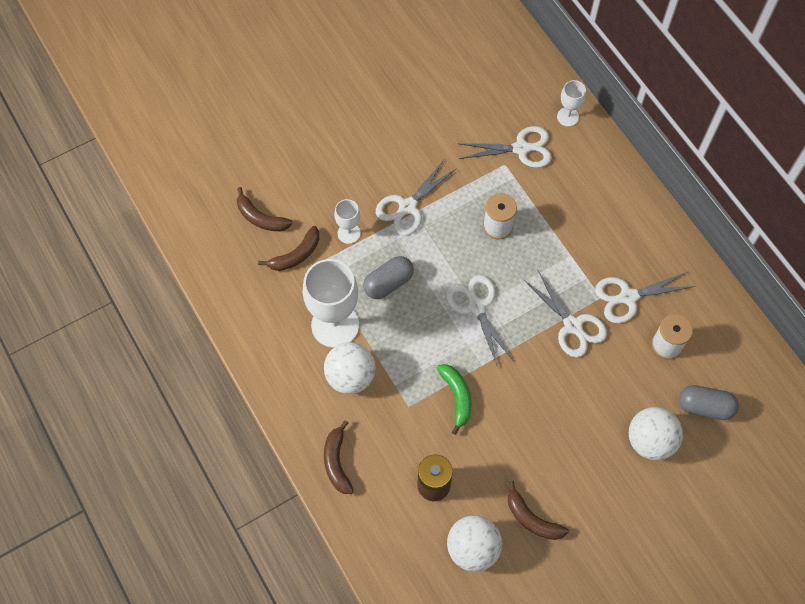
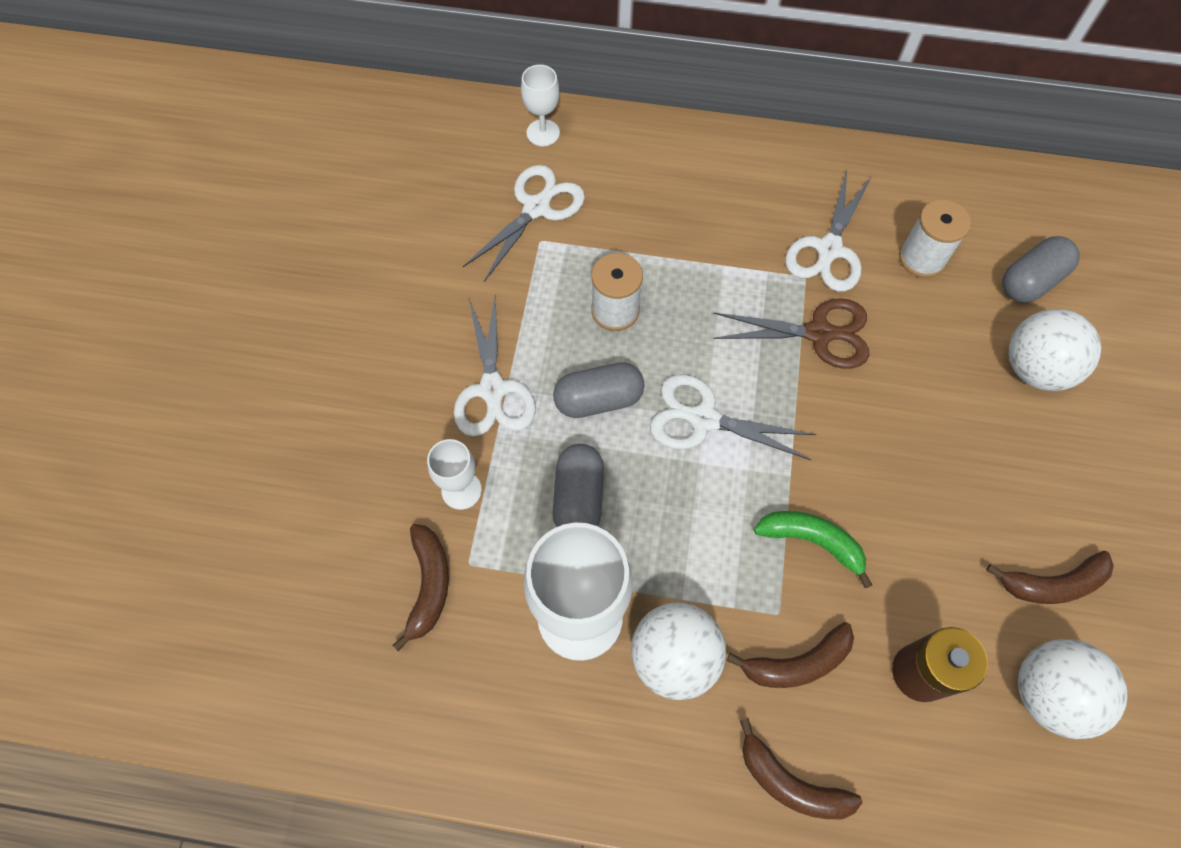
camera: 50 degrees left, 0 degrees up
brown banana [237,187,293,231] -> brown banana moved to [727,622,854,688]
white scissors [524,271,607,358] -> brown scissors [713,298,870,369]
none -> grey capsule [553,362,645,418]

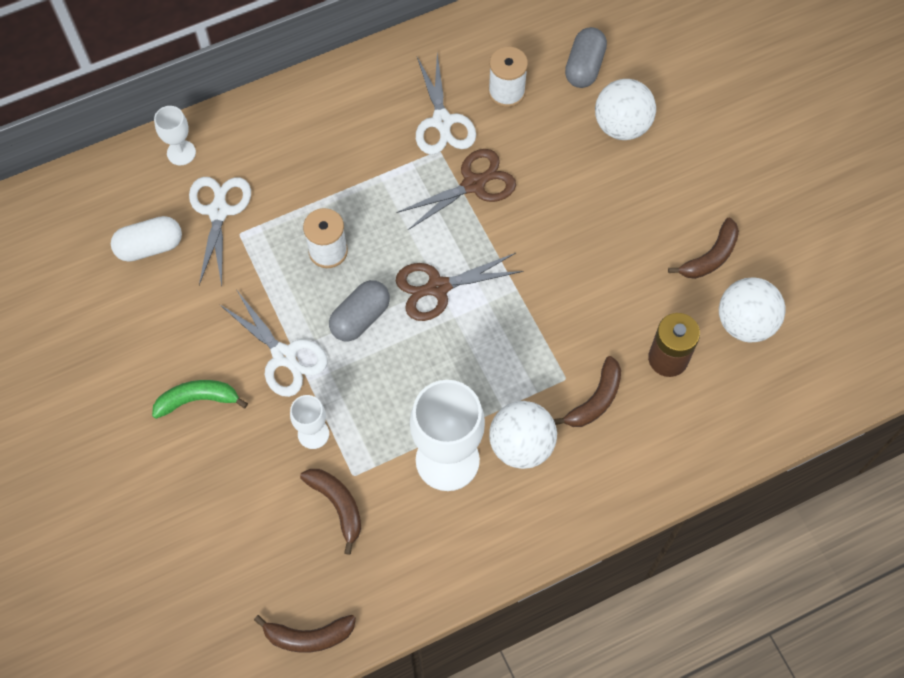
camera: 35 degrees left, 0 degrees up
grey capsule [553,444,604,527] -> none
white scissors [650,374,816,460] -> brown scissors [396,253,523,321]
brown banana [740,718,862,819] -> brown banana moved to [254,615,356,653]
green banana [754,511,872,588] -> green banana moved to [152,380,248,419]
none -> white capsule [111,216,182,262]

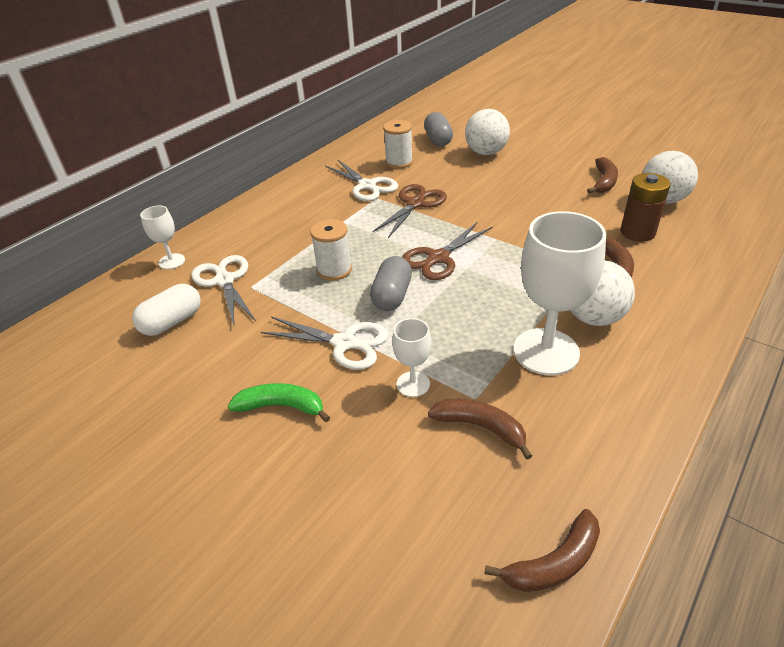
camera: 25 degrees left, 25 degrees down
green banana [152,380,248,419] -> green banana turned 45 degrees clockwise [228,383,330,422]

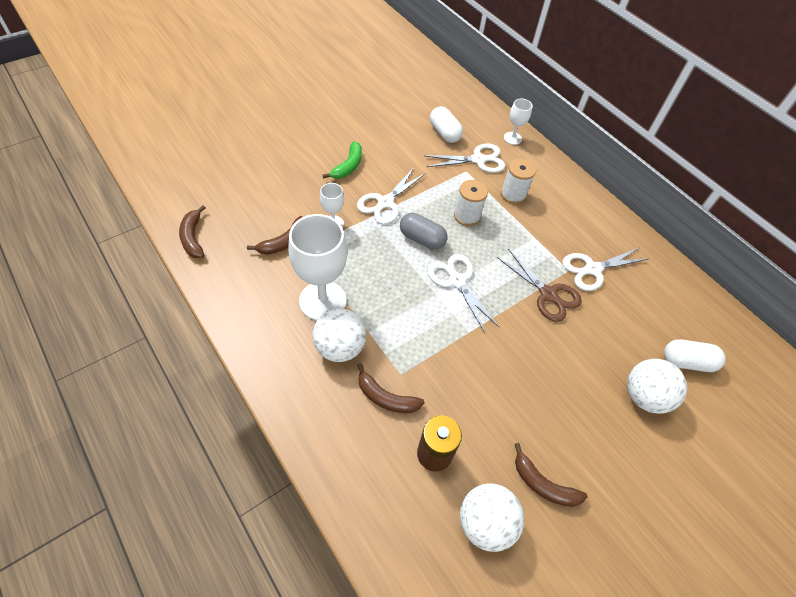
camera: 100 degrees right, 15 degrees up
white spool [383,120,413,169] -> white spool moved to [501,158,536,204]
brown scissors [402,222,493,280] -> white scissors [427,254,500,333]
grey capsule [424,112,453,146] -> white capsule [664,339,726,372]

